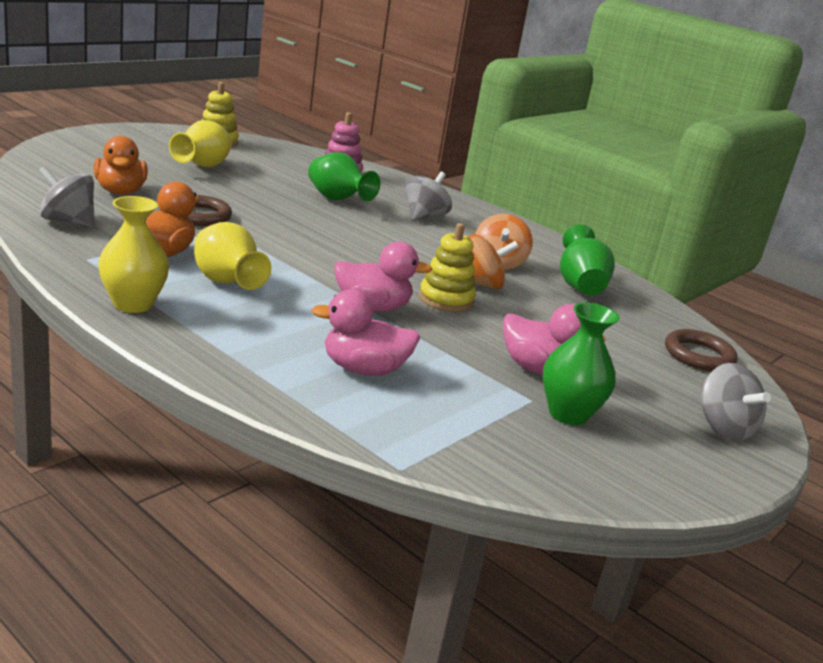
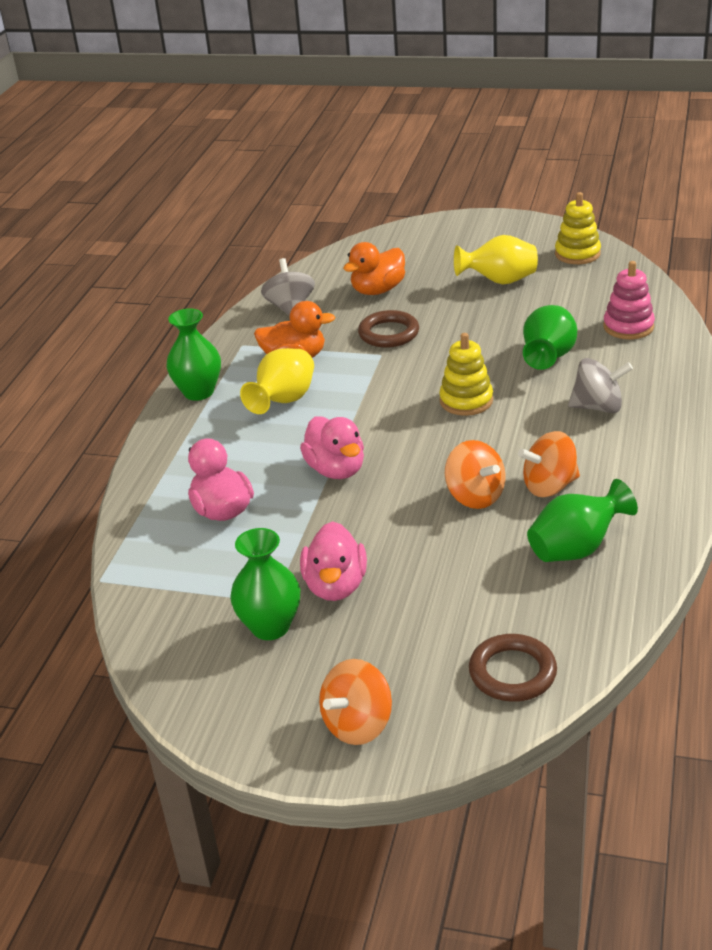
camera: 70 degrees right, 10 degrees up
yellow vase [98,196,169,313] -> green vase [166,308,221,401]
yellow stacking toy [419,223,476,312] -> yellow stacking toy moved to [439,333,493,416]
grey spinning top [701,363,771,440] -> orange spinning top [319,659,392,745]

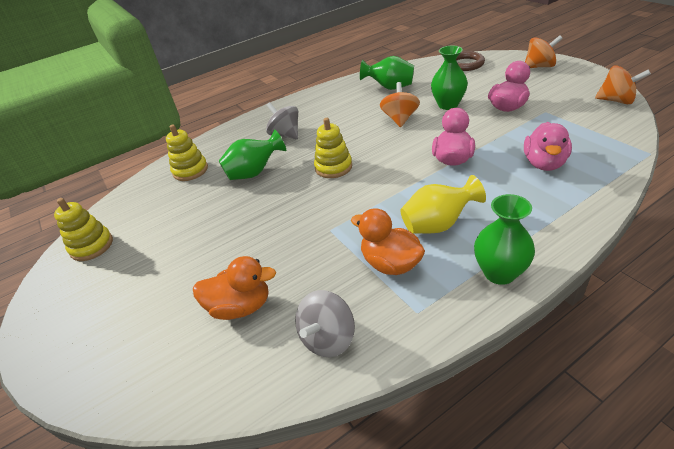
camera: 135 degrees left, 5 degrees up
green vase [230,528,300,640] -> green vase moved to [431,46,468,110]
brown ring [358,310,419,348] -> none
yellow vase [454,235,538,285] -> none
orange spinning top [518,431,580,497] -> orange spinning top moved to [595,65,651,104]
pink stacking toy [603,261,655,339] -> yellow stacking toy [166,124,208,181]

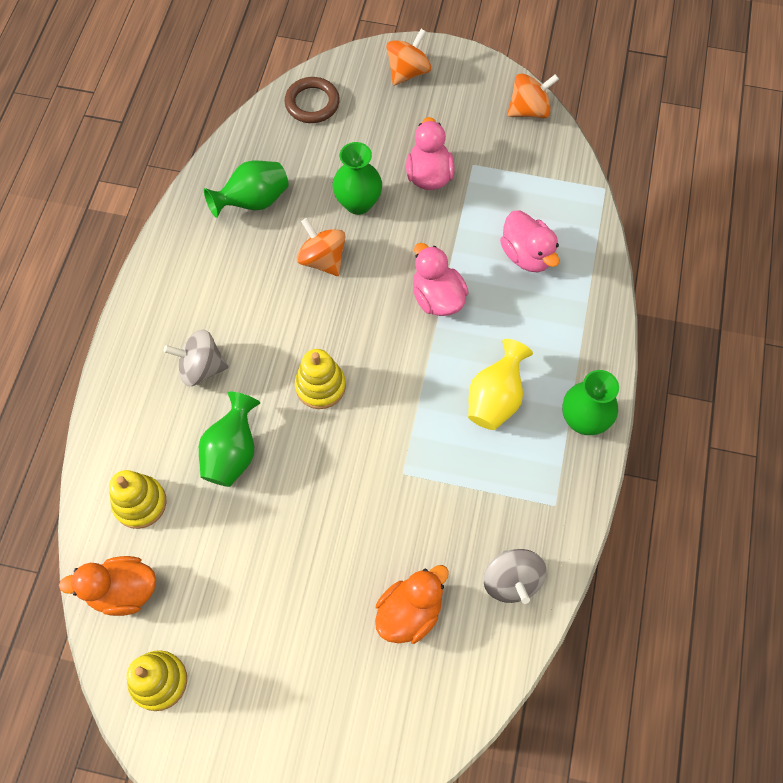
camera: 50 degrees left, 25 degrees up
orange duck [351,208,425,275] -> orange duck moved to [59,556,156,616]

